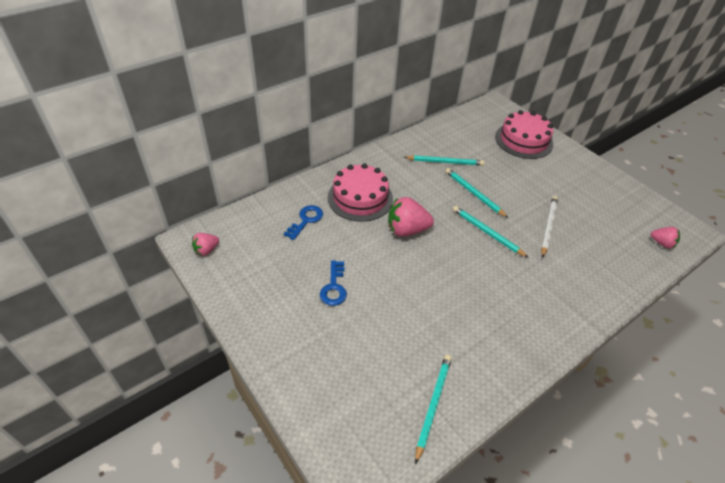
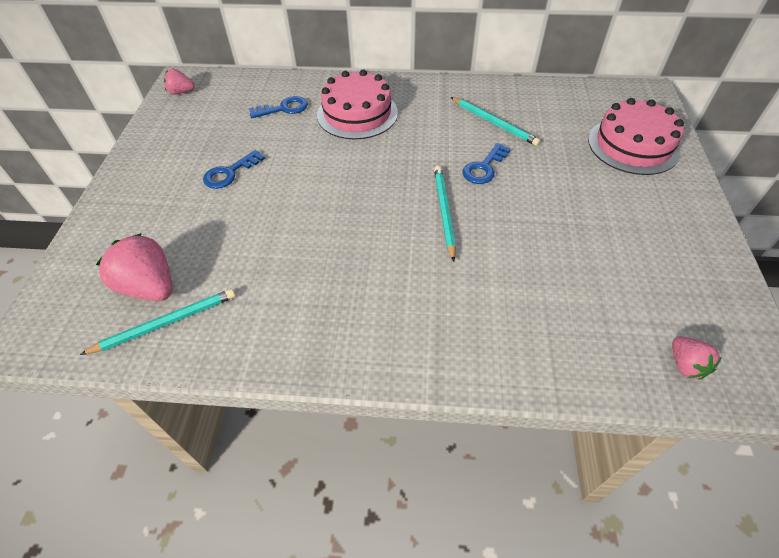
camera: 45 degrees right, 5 degrees up
pink strawberry [388,197,434,237] -> pink strawberry moved to [96,233,172,301]
turquoise pencil [445,168,508,218] -> blue key [462,143,511,184]
white pencil [541,196,558,258] -> none

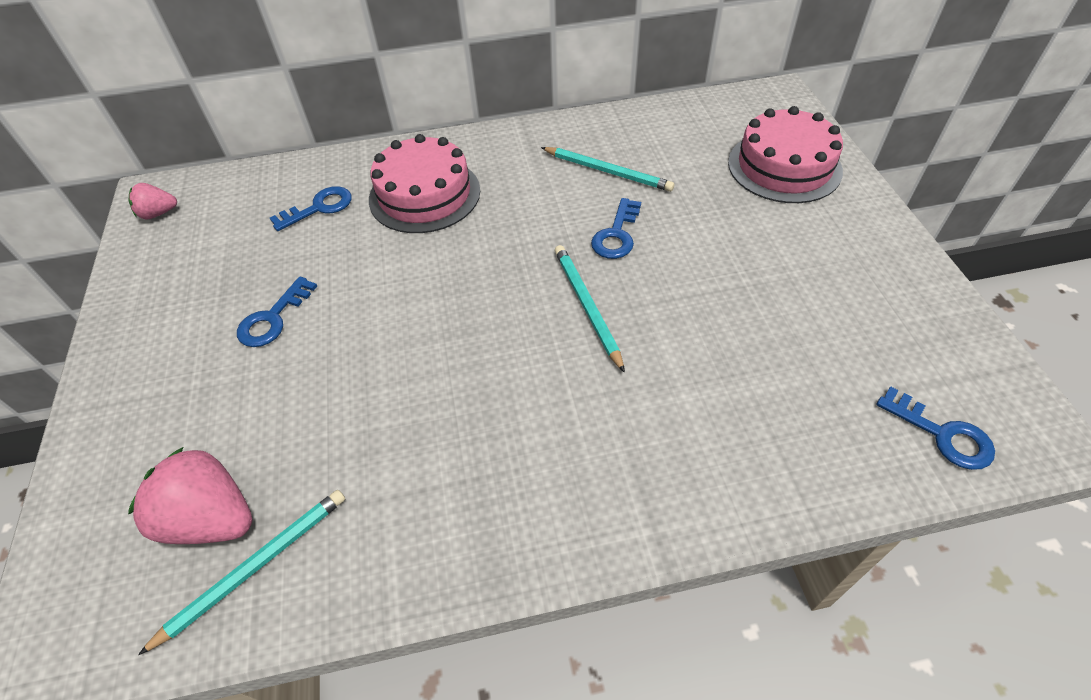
camera: 15 degrees left, 0 degrees up
pink strawberry [672,336,722,380] -> blue key [876,386,995,470]

